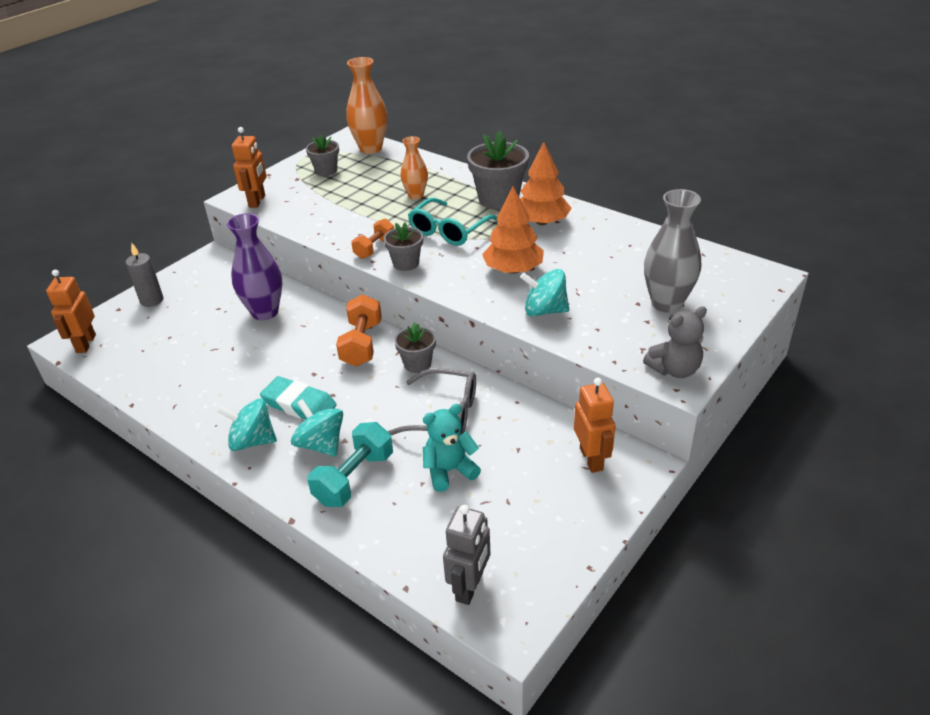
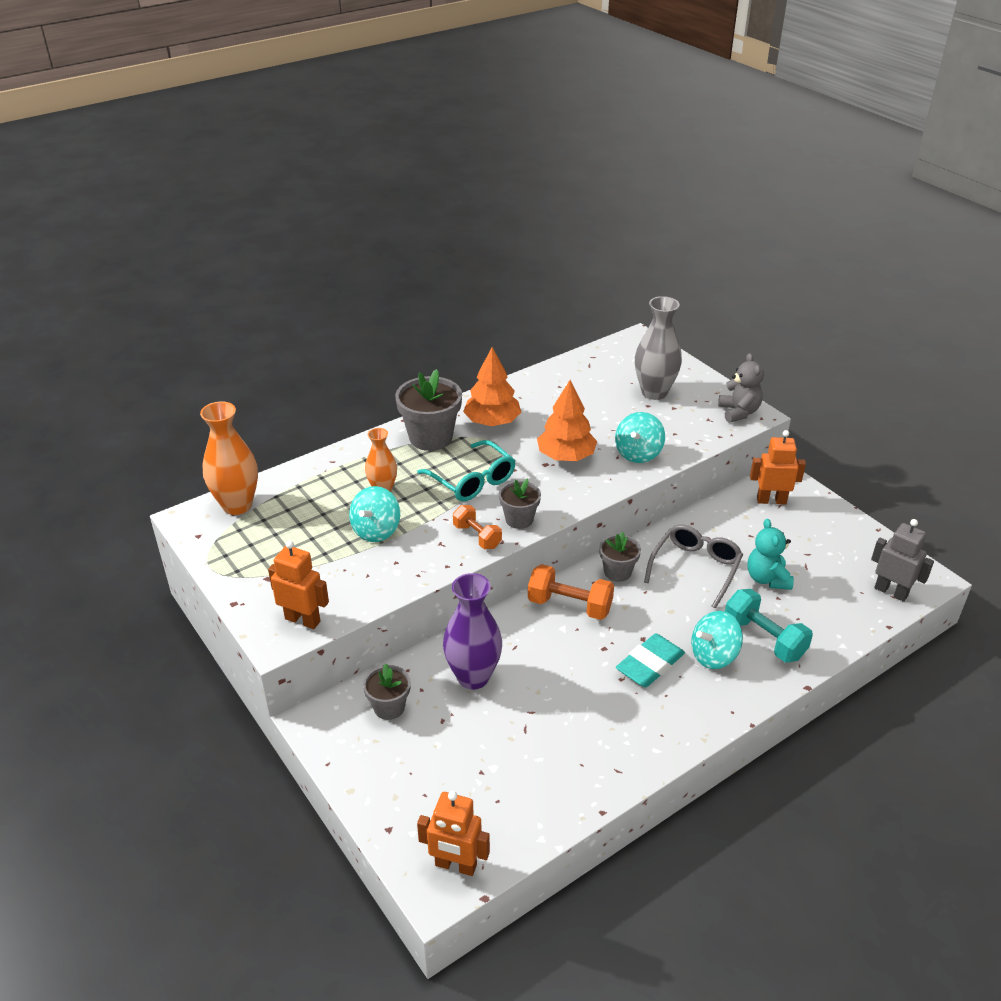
camera: 75 degrees left, 0 degrees up
grey candle [126,242,163,307] -> none
turquoise spinning top [217,398,277,451] -> turquoise spinning top moved to [349,486,400,542]
grey flower pot [306,134,339,176] -> grey flower pot moved to [363,664,411,720]

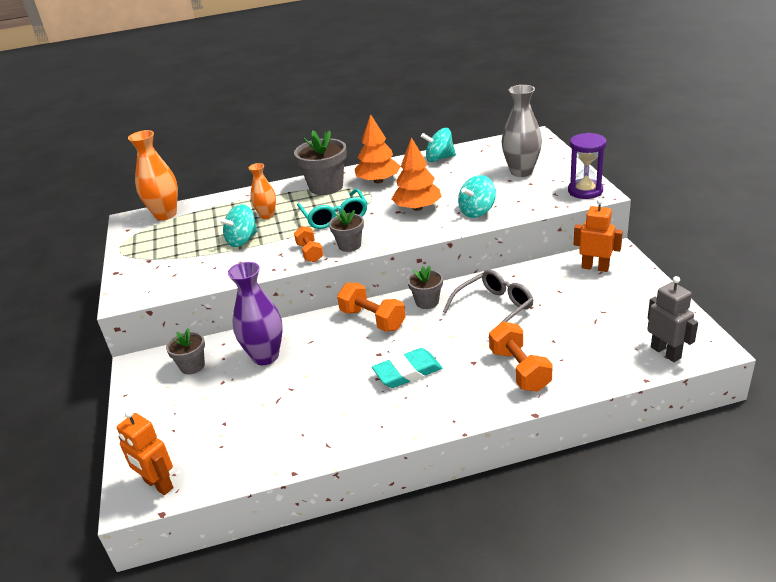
camera: 25 degrees right, 5 degrees down
orange robot [268,541,329,629] -> none
turquoise spinning top [691,611,743,669] -> turquoise spinning top moved to [421,128,456,162]
grey teddy bear [718,353,764,423] -> purple hourglass [568,133,607,199]
turquoise dumbbell [725,589,813,663] -> orange dumbbell [489,321,553,392]
turquoise teddy bear [747,519,794,590] -> none

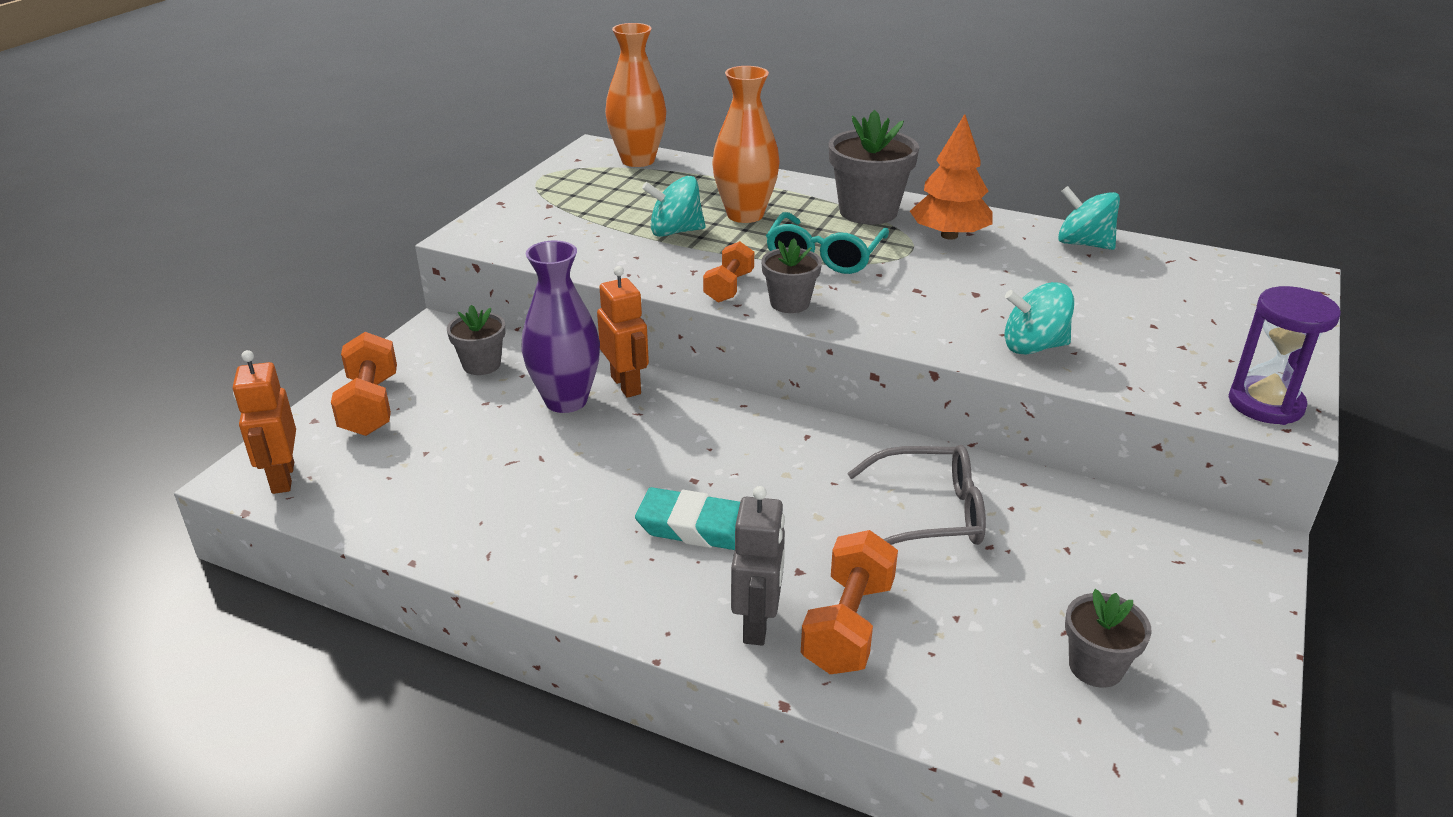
camera: 35 degrees right, 0 degrees up
orange vase [248,163,276,219] -> orange vase [712,66,780,223], size x1.62
orange dumbbell [337,283,405,332] -> orange dumbbell moved to [331,332,397,436]
orange tree [392,137,442,211] -> none
grey flower pot [408,266,443,309] -> grey flower pot moved to [1065,589,1152,688]
grey vase [501,85,542,177] -> none
orange robot [574,198,623,272] -> orange robot moved to [597,266,649,398]
grey robot [647,276,698,362] -> grey robot moved to [731,486,785,645]

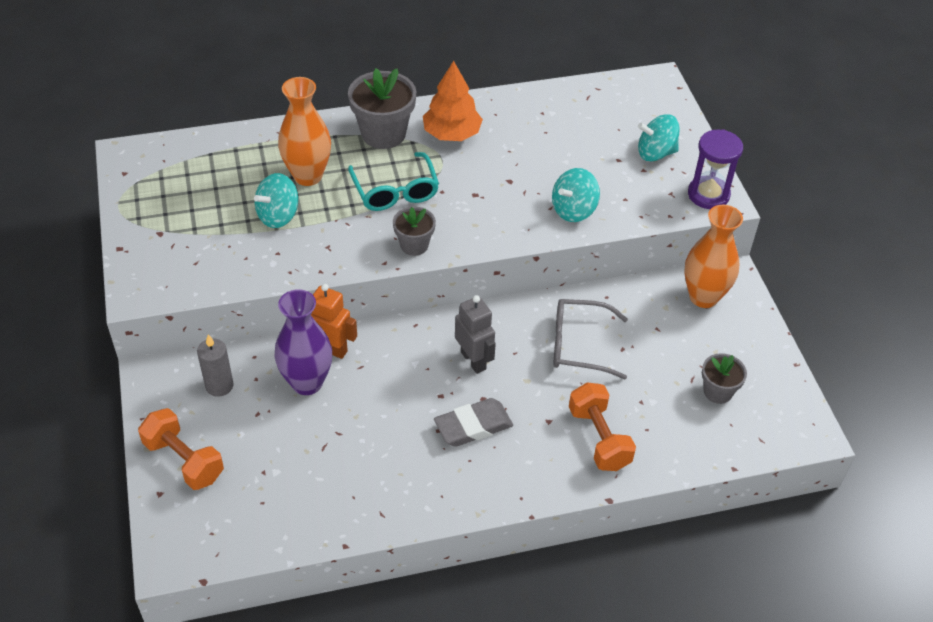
camera: 40 degrees left, 15 degrees up
orange robot [233,350,296,494] -> none
grey flower pot [447,305,506,375] -> grey candle [197,334,234,397]
orange vase [605,23,666,167] -> orange vase moved to [685,205,743,308]
turquoise eraser [635,487,740,550] -> grey eraser [434,398,513,447]
orange dumbbell [703,241,754,303] -> none
grey robot [731,486,785,645] -> grey robot moved to [455,295,496,374]
grey glasses [847,445,986,545] -> grey glasses turned 135 degrees counterclockwise [554,299,628,379]
turquoise spinning top [1058,186,1120,250] -> turquoise spinning top moved to [638,114,680,162]

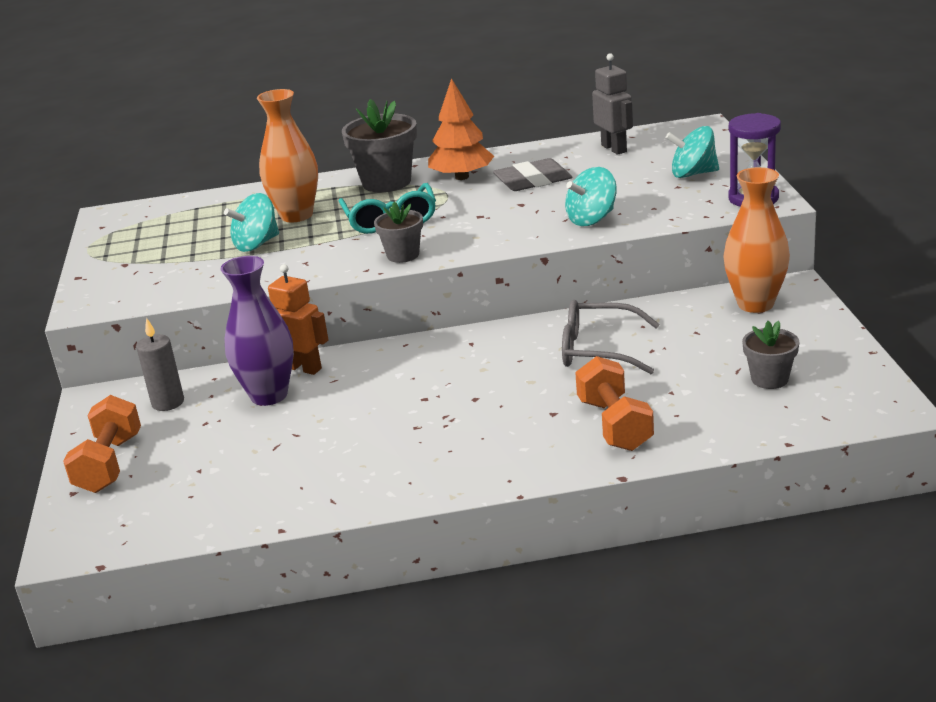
camera: 10 degrees right, 20 degrees down
orange dumbbell [138,408,224,490] -> orange dumbbell turned 45 degrees clockwise [63,395,141,493]
grey eraser [434,398,513,447] -> grey eraser moved to [493,158,572,191]
grey robot [455,295,496,374] -> grey robot moved to [592,53,633,155]

